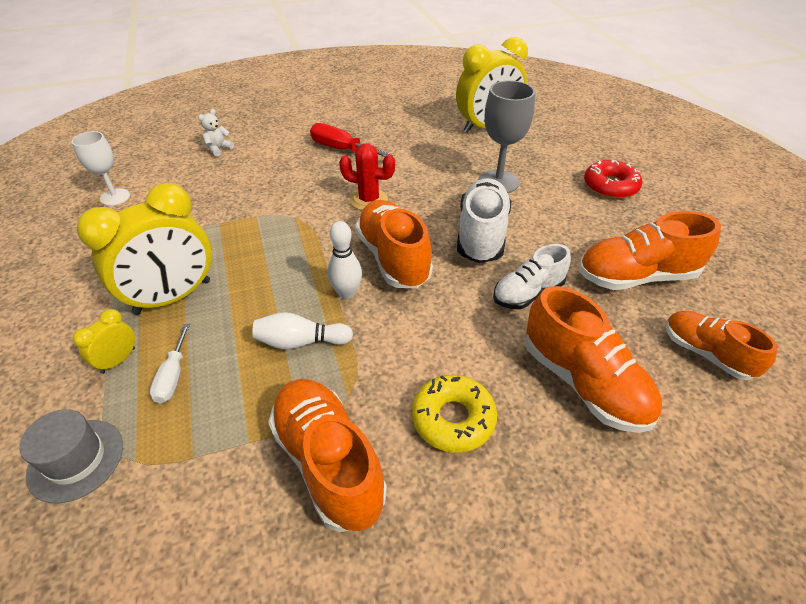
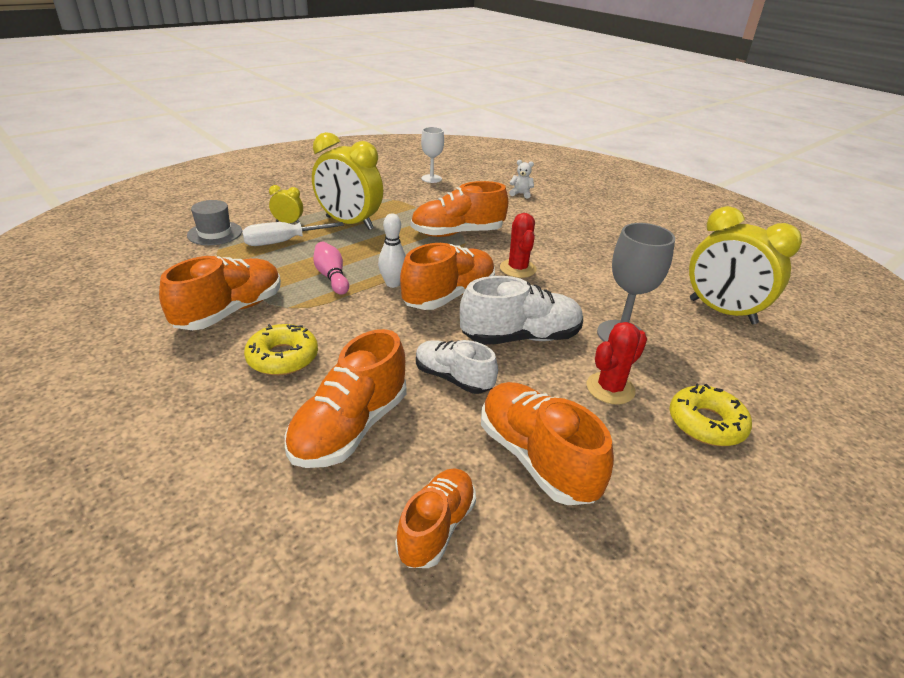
camera: 65 degrees right, 10 degrees down
white screwdriver [150,324,190,404] -> white screwdriver [242,222,344,246], size x1.54
white bowling pin [252,312,353,349] -> pink bowling pin [313,242,349,295]
red screwdriver [310,123,393,157] -> none
red donut [584,160,642,199] -> yellow donut [670,383,752,446]
none -> orange shoe [411,181,508,237]
none -> red cactus [586,322,647,404]

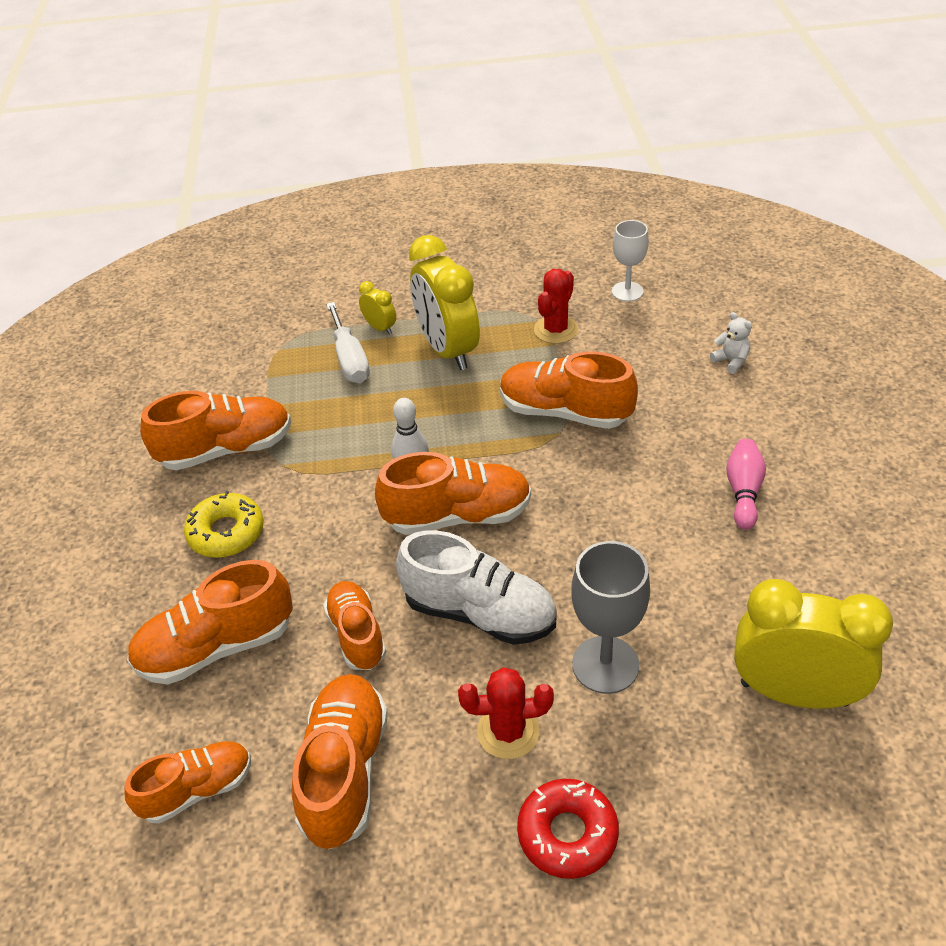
camera: 40 degrees right, 10 degrees up
grey hat [187,200,242,245] -> none
white screwdriver [242,222,344,246] -> white screwdriver turned 120 degrees counterclockwise [326,302,370,383]
pink bowling pin [313,242,349,295] -> pink bowling pin moved to [726,439,766,530]
white shoe [416,340,498,394] -> orange shoe [323,581,386,670]
red cactus [500,213,537,278] -> red cactus moved to [534,269,578,344]
yellow donut [670,383,752,446] -> red donut [517,779,619,879]
yellow clock [689,206,802,324] -> yellow clock turned 120 degrees clockwise [734,579,893,709]

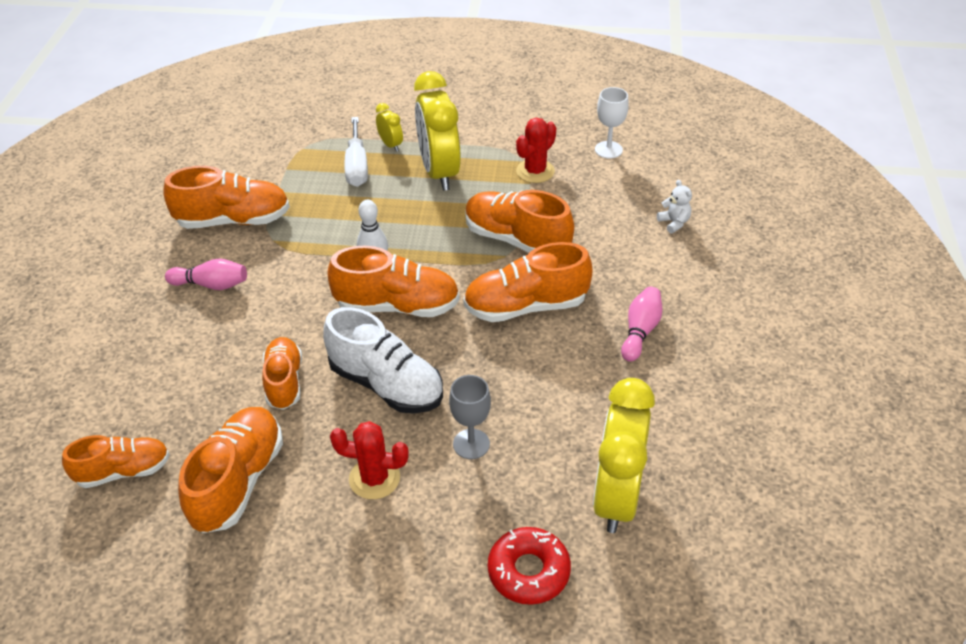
camera: 10 degrees right, 0 degrees up
orange shoe [127,560,293,685] -> orange shoe moved to [463,242,592,322]
yellow donut [184,491,264,558] -> pink bowling pin [165,258,247,290]
red donut [517,779,619,879] -> red donut moved to [488,527,571,605]
grey goblet [571,541,650,694] -> grey goblet [449,375,491,459], size x0.66
yellow clock [734,579,893,709] -> yellow clock turned 105 degrees counterclockwise [593,378,655,533]

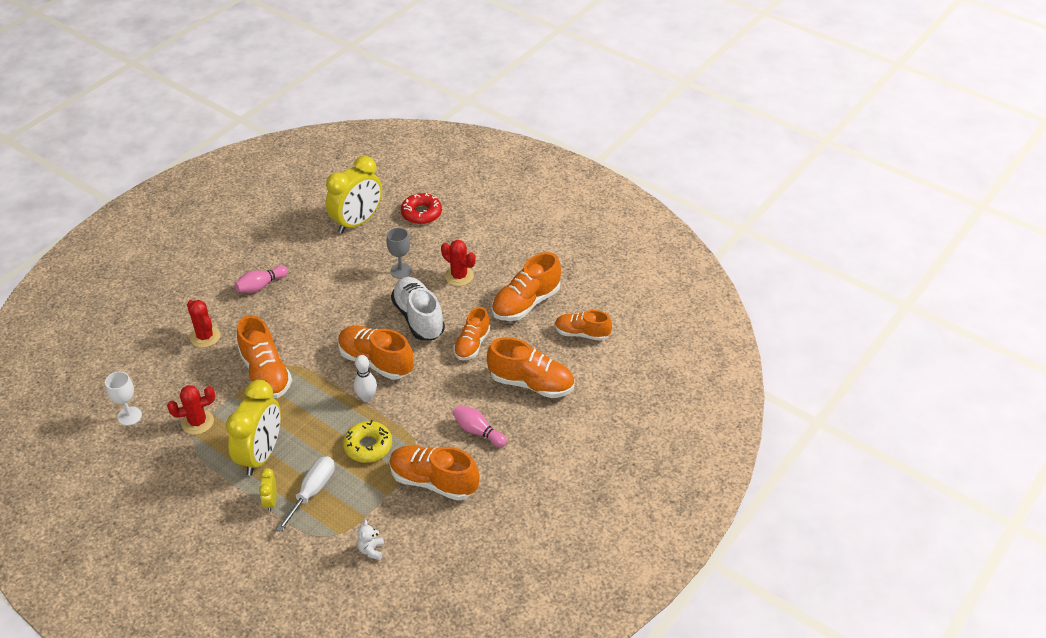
camera: 150 degrees left, 0 degrees up
orange shoe [463,242,592,322] -> orange shoe moved to [487,337,574,398]
white teddy bear [657,180,692,233] -> white teddy bear moved to [357,520,384,560]
none -> red cactus [187,300,221,348]
none -> yellow donut [343,420,392,463]

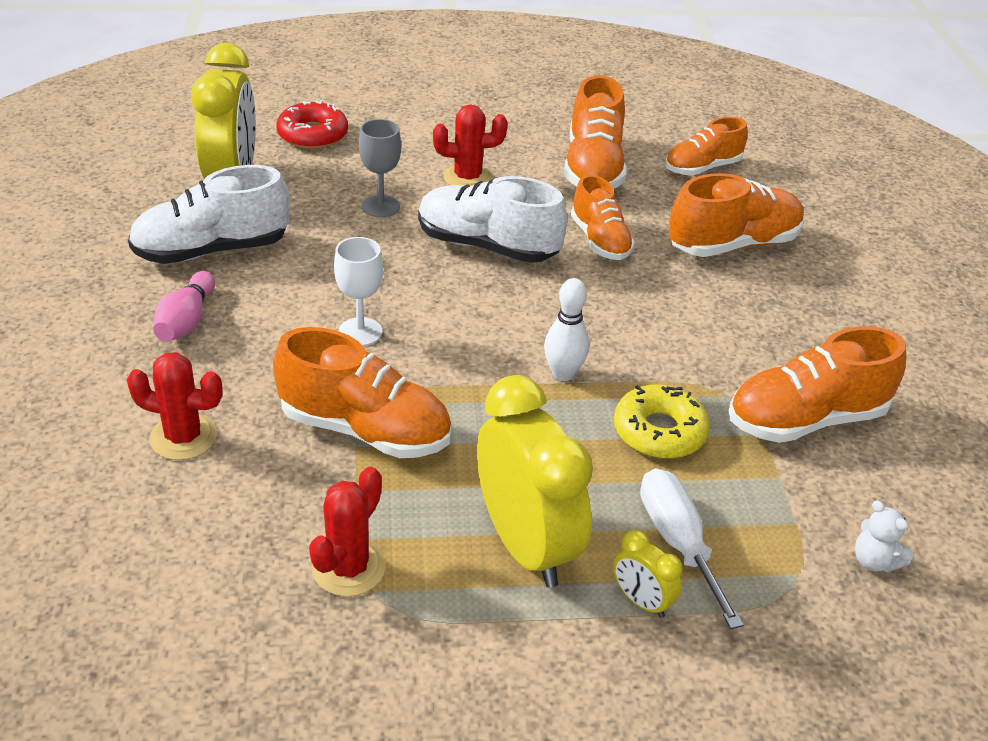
camera: 45 degrees left, 5 degrees down
white goblet [105,371,142,426] -> white goblet moved to [334,237,383,346]
orange shoe [338,326,414,380] -> none
pink bowling pin [453,405,507,447] -> none
none -> white shoe [128,165,290,264]

